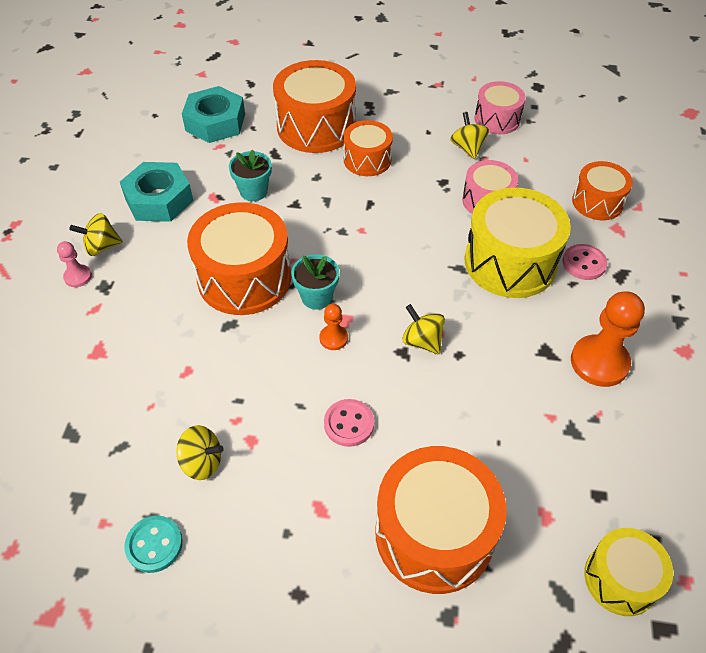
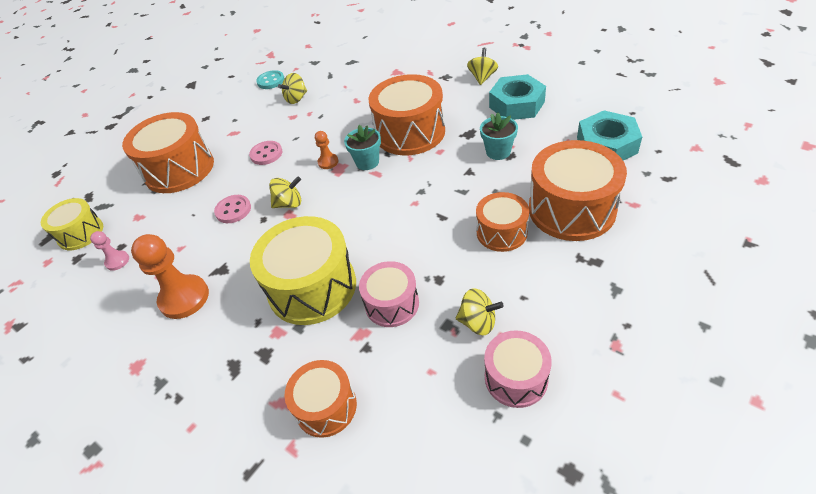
camera: 125 degrees right, 5 degrees down
pink pawn [57,241,92,287] -> pink pawn moved to [90,231,129,271]
pink button [562,244,607,280] -> pink button moved to [214,195,251,223]

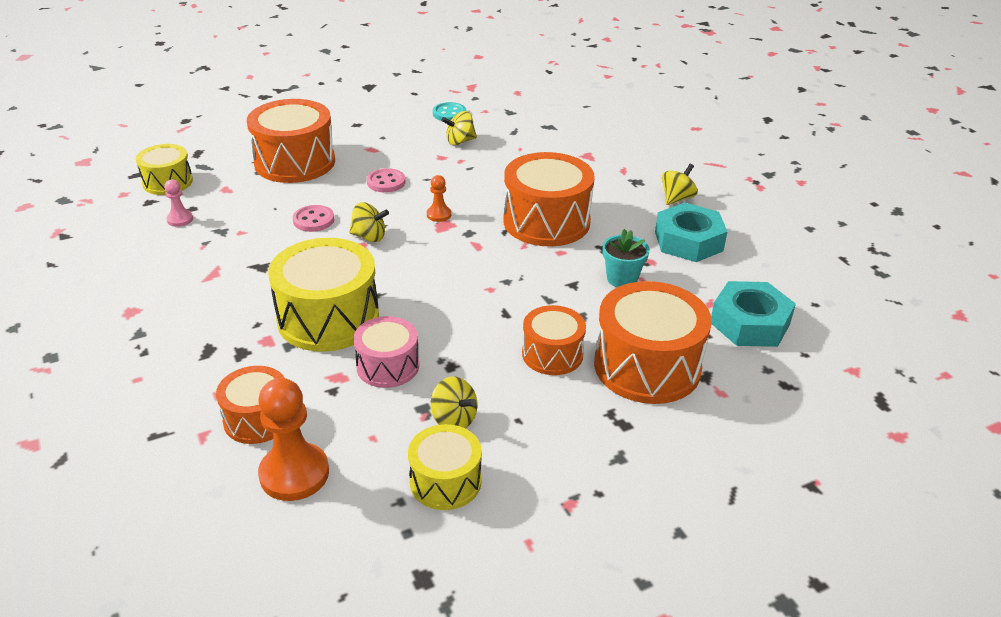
camera: 20 degrees right, 10 degrees down
orange pawn [131,234,209,319] -> orange pawn moved to [258,378,329,501]
turquoise flower pot [344,125,381,170] -> none
pink drum [484,330,552,408] -> yellow drum [408,424,482,510]

